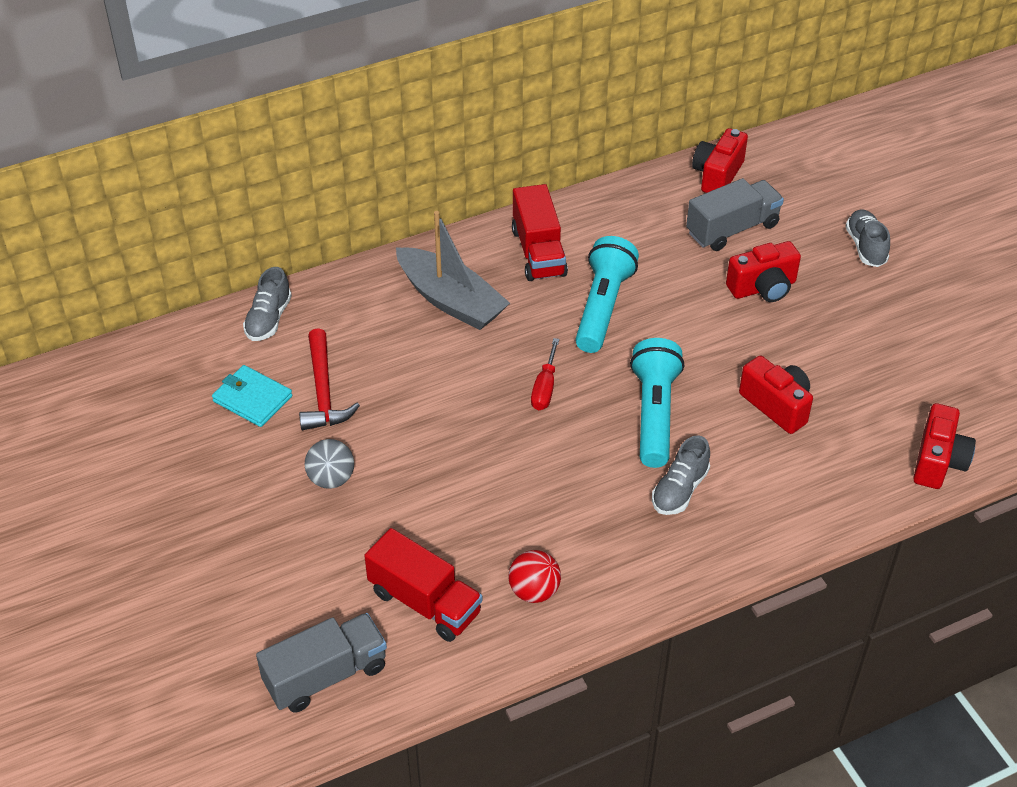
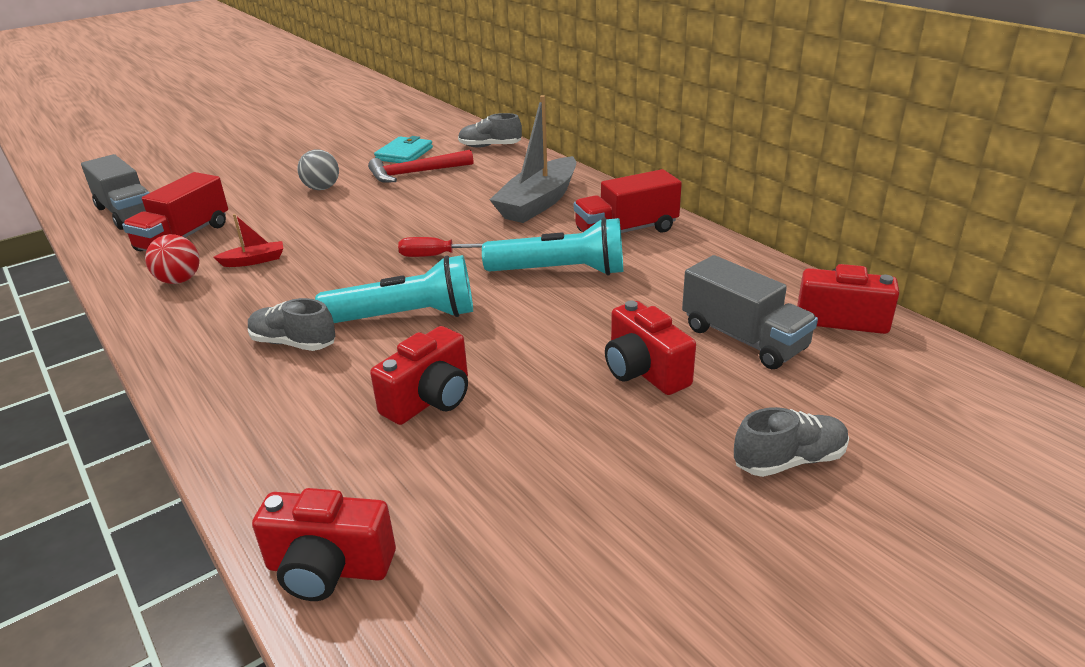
camera: 80 degrees right, 15 degrees down
none -> red boat [214,214,284,267]

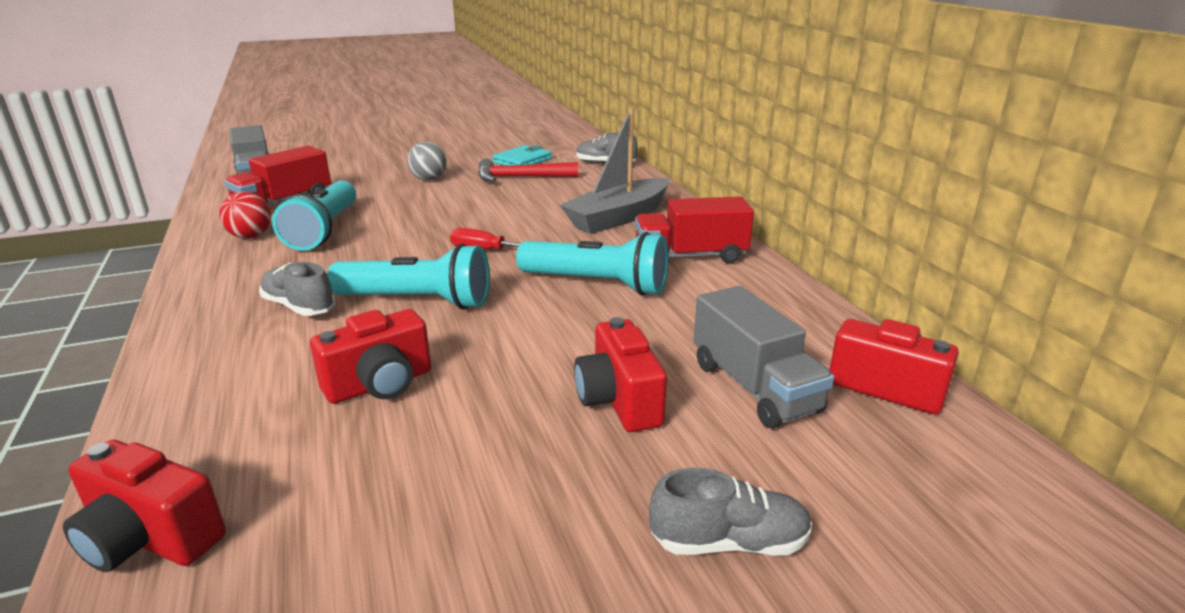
camera: 15 degrees right, 5 degrees down
red boat [214,214,284,267] -> turquoise flashlight [272,180,356,251]

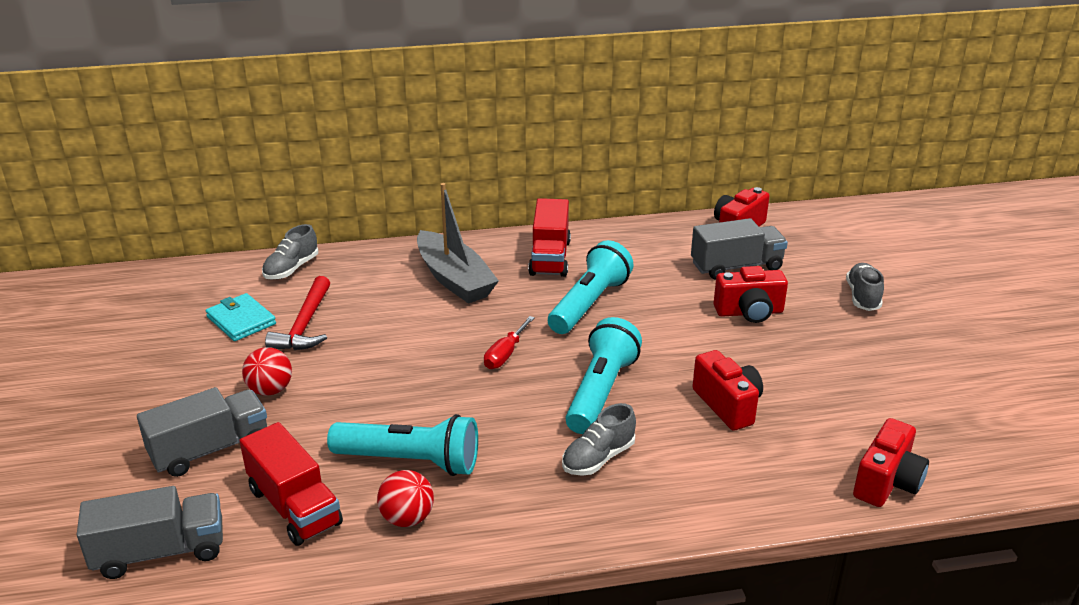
camera: 80 degrees left, 5 degrees up
grey ball [407,141,447,181] -> red ball [242,347,292,396]
none -> grey truck [137,387,267,477]

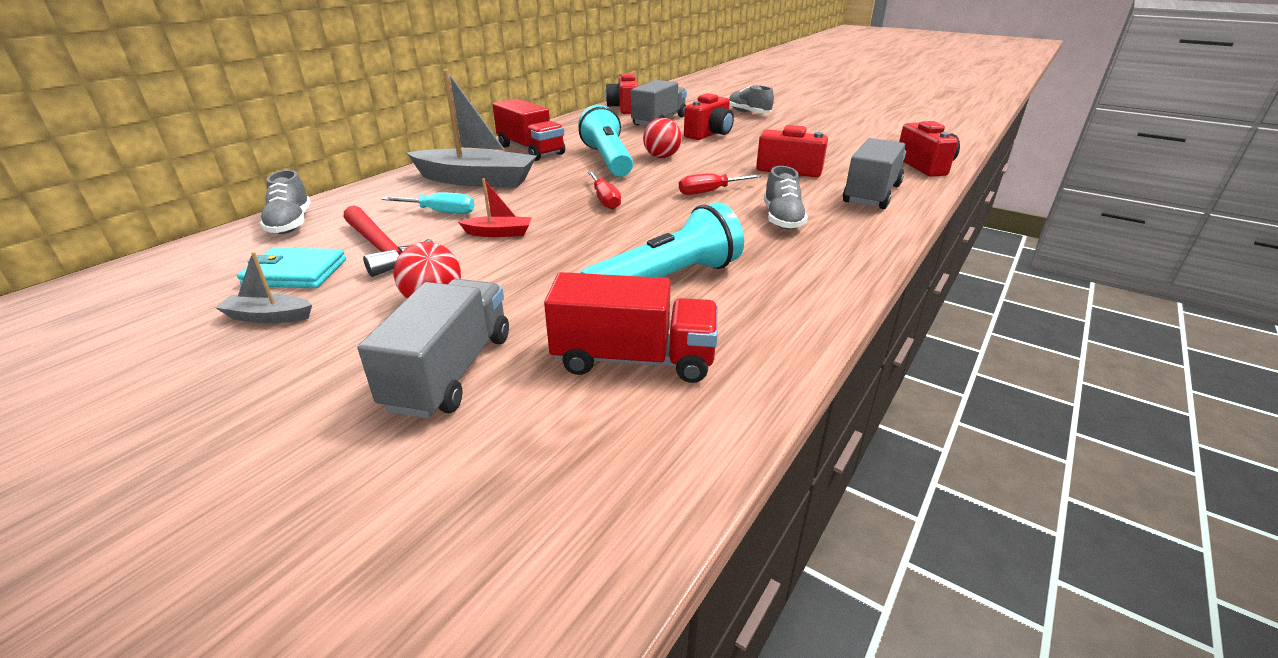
camera: 45 degrees left, 0 degrees up
grey truck [77,486,223,579] -> grey truck moved to [843,138,906,209]
red ball [377,470,434,527] -> red ball moved to [643,118,682,158]
turquoise flashlight [565,317,642,434] -> red screwdriver [679,173,761,195]
none -> grey boat [215,252,312,323]
none -> turquoise screwdriver [382,193,475,214]
none -> red boat [458,178,532,237]

